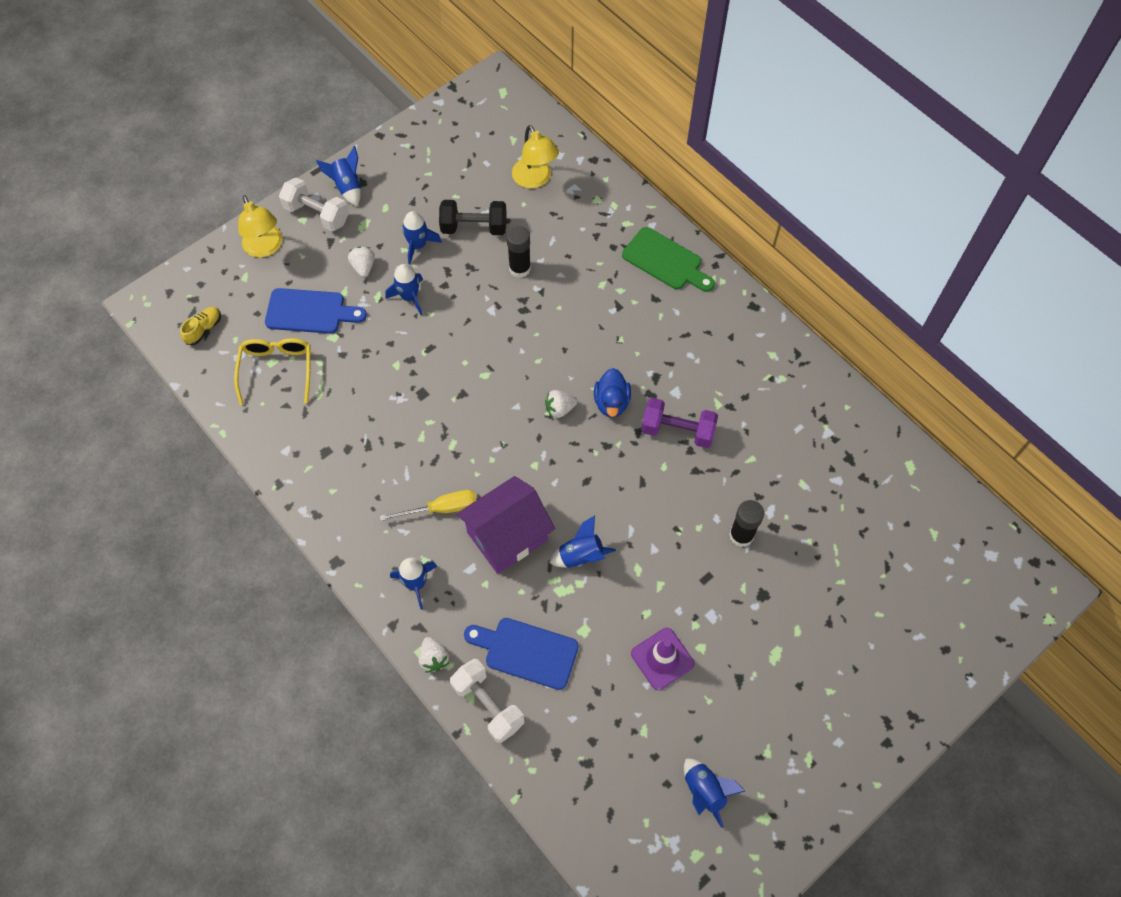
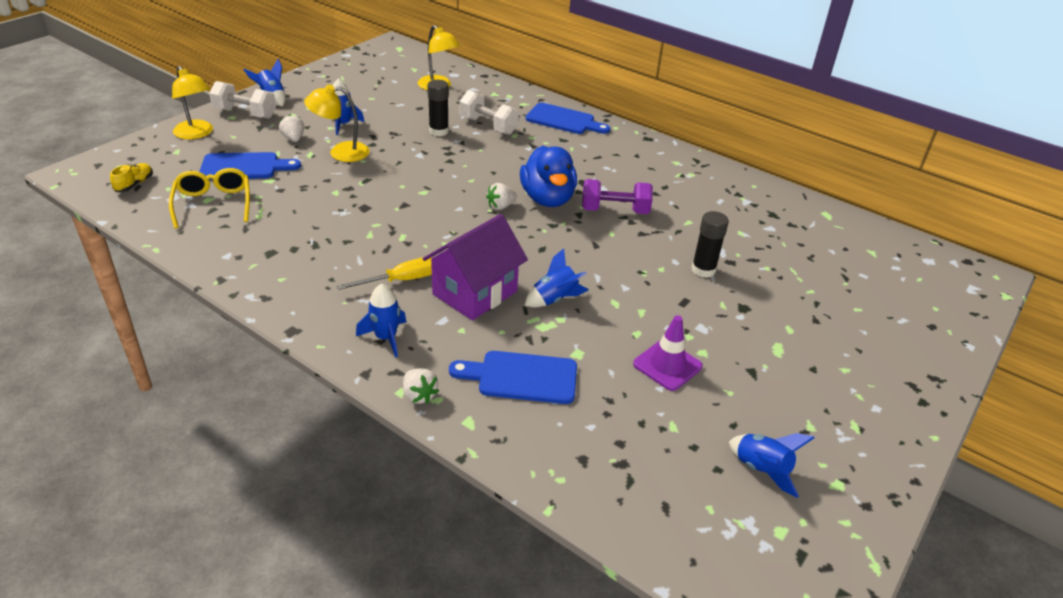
camera: 15 degrees left, 25 degrees down
blue rocket [385,264,423,315] -> yellow lamp [304,84,370,162]
black dumbbell [439,200,507,235] -> none
white dumbbell [450,659,524,743] -> white dumbbell moved to [459,90,519,135]
blue duck [594,368,631,418] -> blue duck [520,146,577,207], size x1.59
green cutting board [622,227,715,292] -> blue cutting board [526,103,610,134]

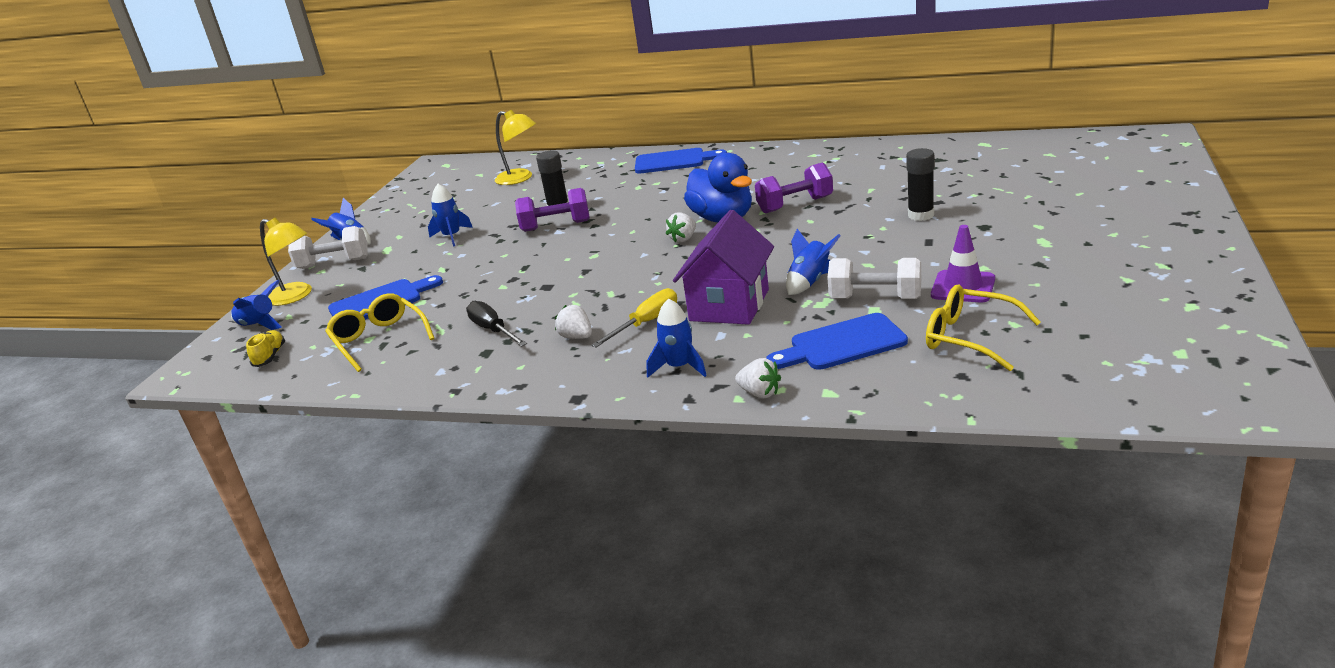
camera: 15 degrees left, 10 degrees down
white strawberry [279,114,304,142] -> white strawberry moved to [555,305,592,339]
yellow lamp [304,84,370,162] -> none
white dumbbell [459,90,519,135] -> white dumbbell moved to [828,258,921,299]
blue rocket [729,433,814,498] -> blue rocket moved to [231,280,282,330]
none -> black screwdriver [466,301,527,347]
none -> purple dumbbell [515,188,590,232]
none -> yellow glasses [926,285,1041,371]

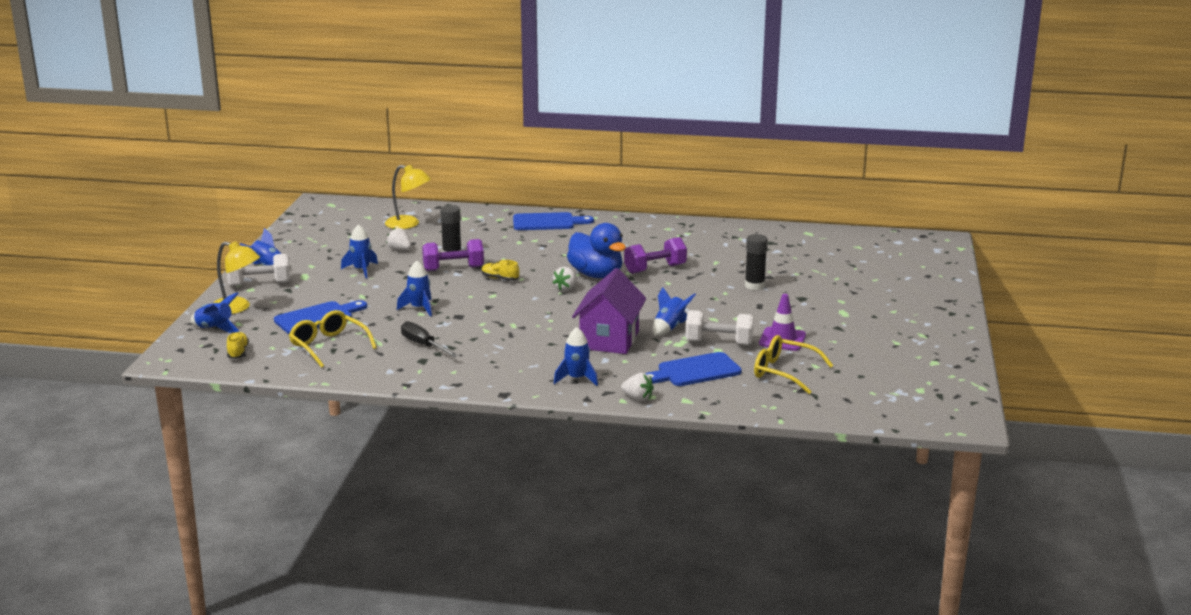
camera: 10 degrees left, 5 degrees down
white strawberry [555,305,592,339] -> white strawberry moved to [386,228,411,250]
yellow screwdriver [591,288,677,347] -> none
none -> blue rocket [397,261,432,317]
none -> yellow shoe [482,260,519,281]

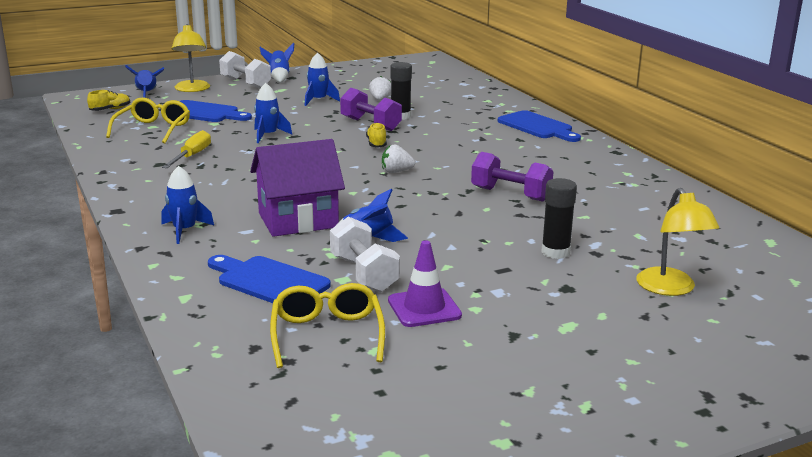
camera: 55 degrees right, 0 degrees up
yellow lamp [385,165,431,229] -> yellow lamp moved to [636,188,719,296]
black screwdriver [401,321,458,357] -> yellow screwdriver [162,130,211,168]
blue duck [567,223,626,278] -> none
white strawberry [621,373,654,401] -> none

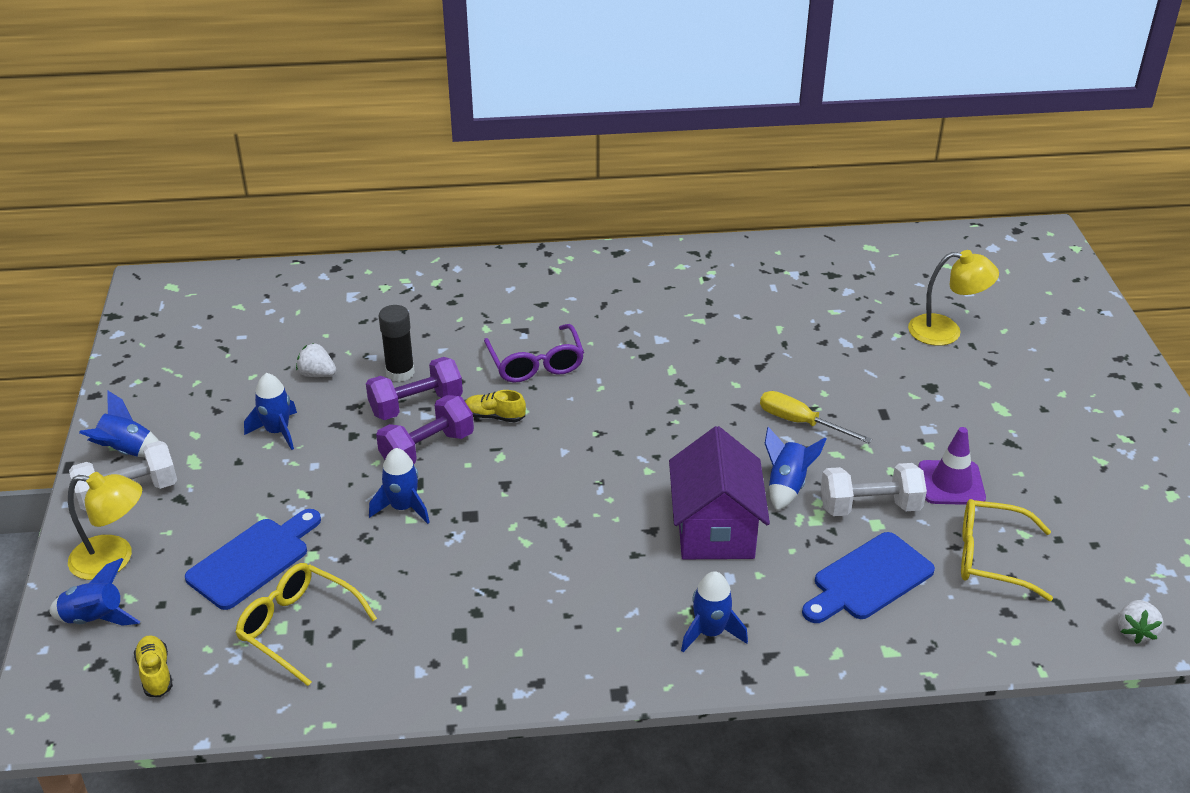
camera: 70 degrees left, 15 degrees up
yellow screwdriver [162,130,211,168] -> yellow screwdriver moved to [760,391,872,443]
white strawberry [382,144,415,173] -> white strawberry moved to [1118,600,1163,644]
purple dumbbell [471,152,554,202] -> purple dumbbell moved to [376,395,474,464]
blue cutting board [498,110,581,142] -> none
black glue stick [541,178,577,259] -> none
none -> purple glasses [484,324,584,382]

